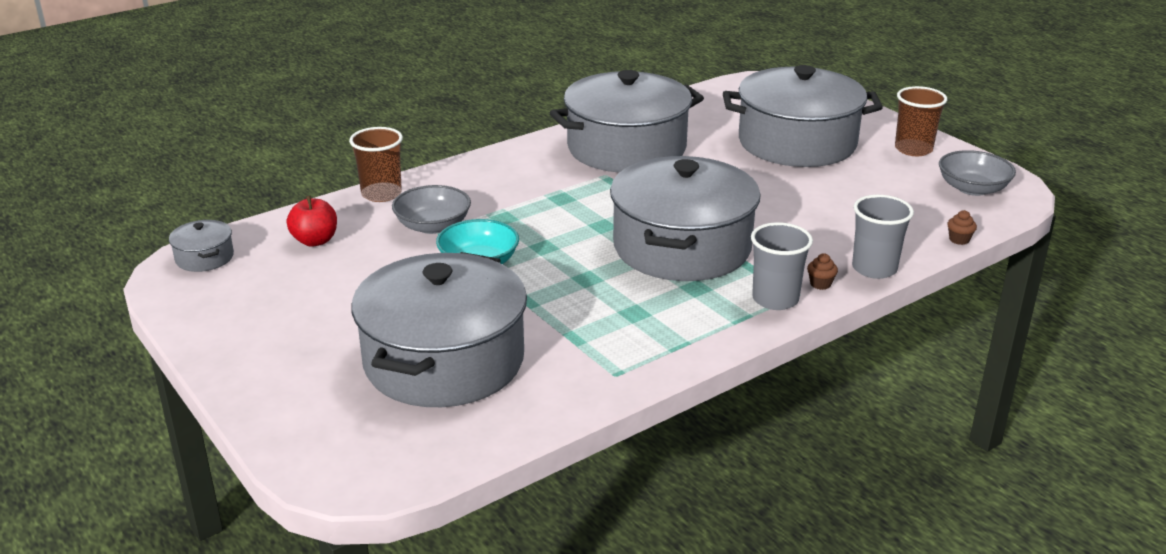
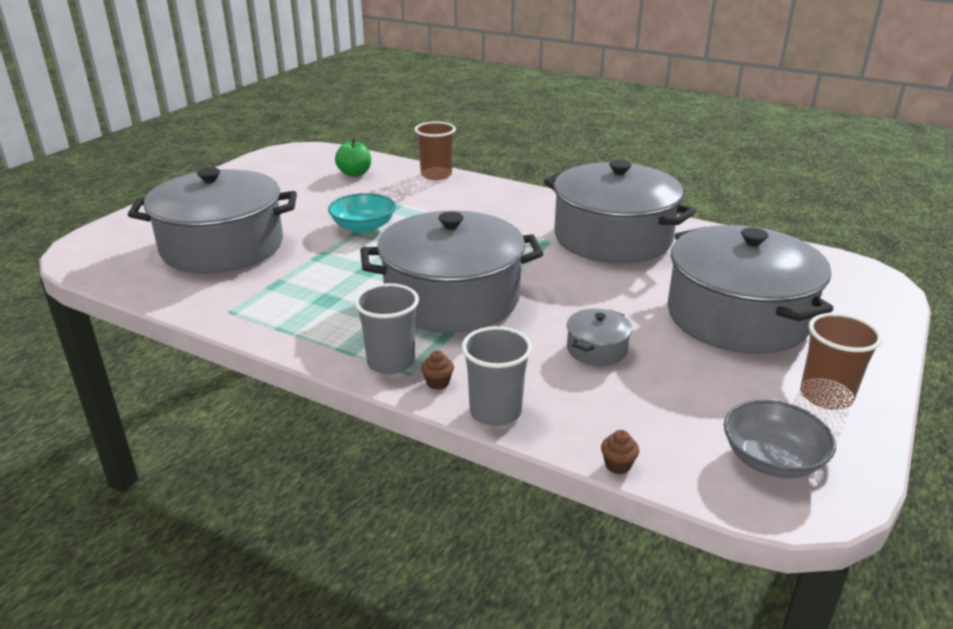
camera: 65 degrees right, 0 degrees up
grey pot [169,220,234,272] -> grey pot moved to [567,308,632,366]
red apple [287,196,337,247] -> green apple [335,139,371,177]
grey bowl [392,185,471,234] -> none

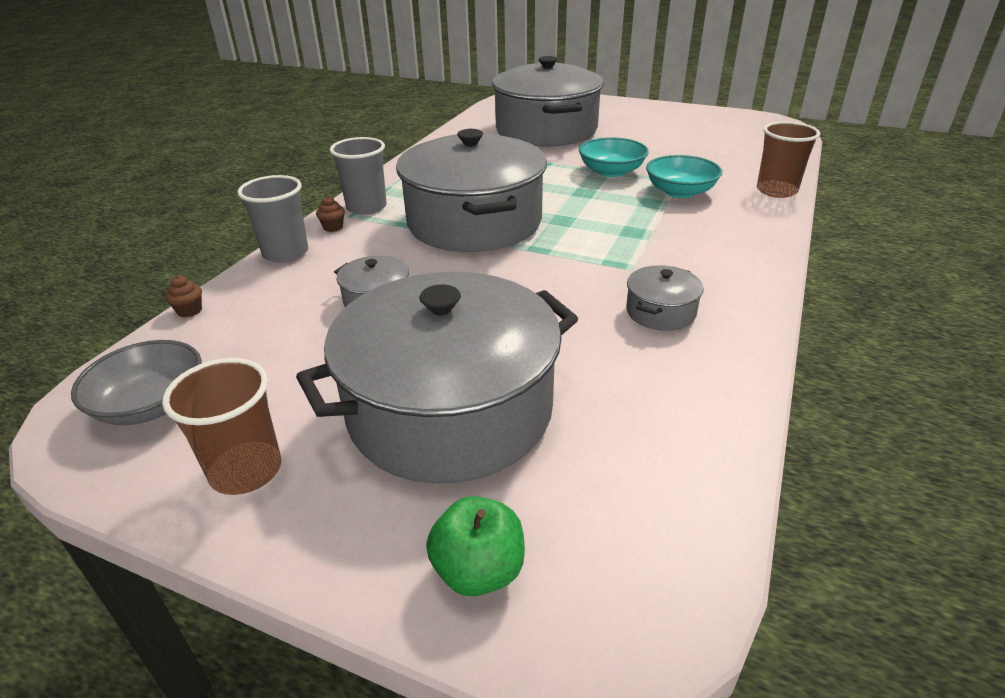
camera: 85 degrees right, 5 degrees up
green apple [335,139,371,177] -> green apple moved to [426,496,525,596]
grey pot [544,160,697,263] -> grey pot [626,265,704,331], size x0.41
none -> turquoise bowl [646,155,722,198]

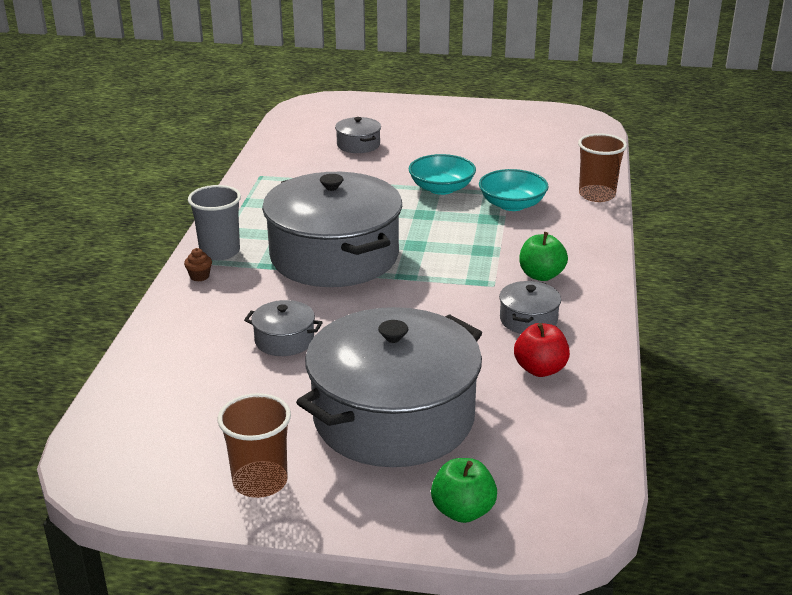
camera: 15 degrees left, 5 degrees down
grey bowl [71,340,202,425] -> none
brown cupcake [165,276,202,317] -> none
grey cup [237,175,308,263] -> none
grey pot [492,56,604,146] -> grey pot [335,117,381,153], size x0.41
none -> red apple [514,323,570,377]
none -> green apple [519,232,568,281]

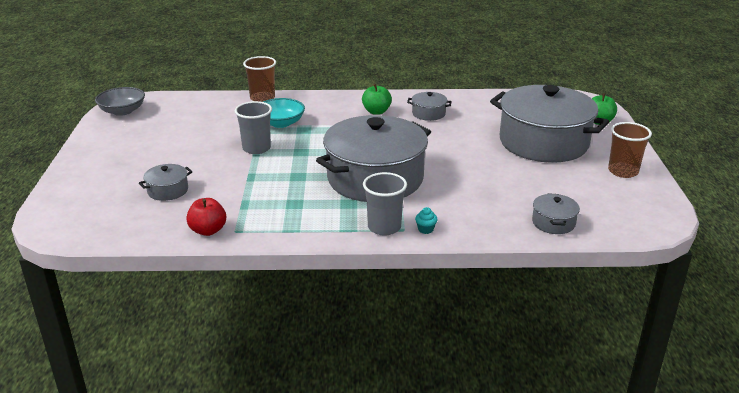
camera: 100 degrees left, 0 degrees up
brown cupcake [184,248,212,282] -> turquoise cupcake [415,207,438,234]
grey pot [244,300,323,356] -> grey pot moved to [532,193,580,234]
turquoise bowl [408,154,476,195] -> grey cup [235,101,272,154]
red apple [514,323,570,377] -> red apple moved to [186,198,226,236]
none -> grey bowl [95,87,145,116]

